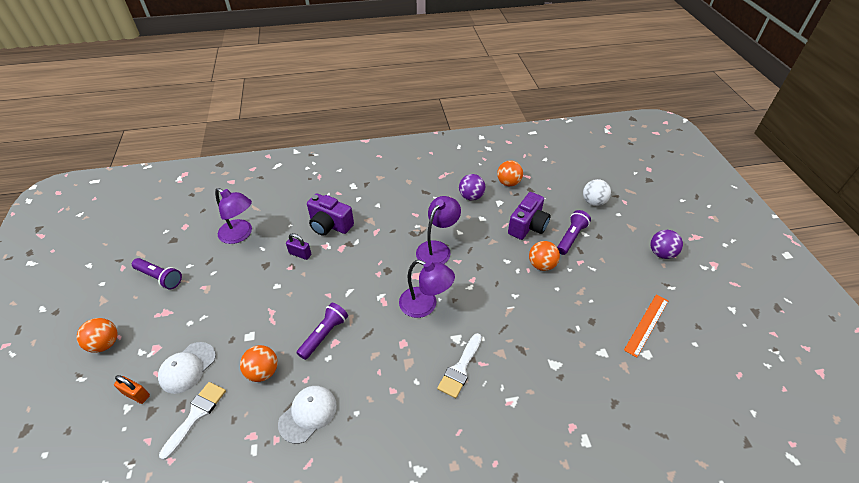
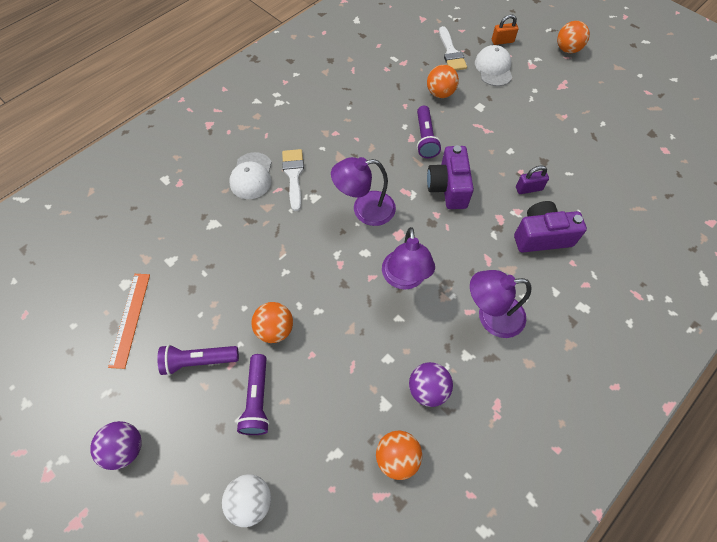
camera: 145 degrees right, 15 degrees up
purple flashlight [132,258,182,290] -> purple flashlight moved to [157,345,239,375]
purple lamp [215,188,252,244] -> purple lamp moved to [470,270,532,338]
white cap [278,386,337,444] -> white cap moved to [229,152,272,199]
purple camera [508,192,550,240] -> purple camera moved to [427,145,474,209]

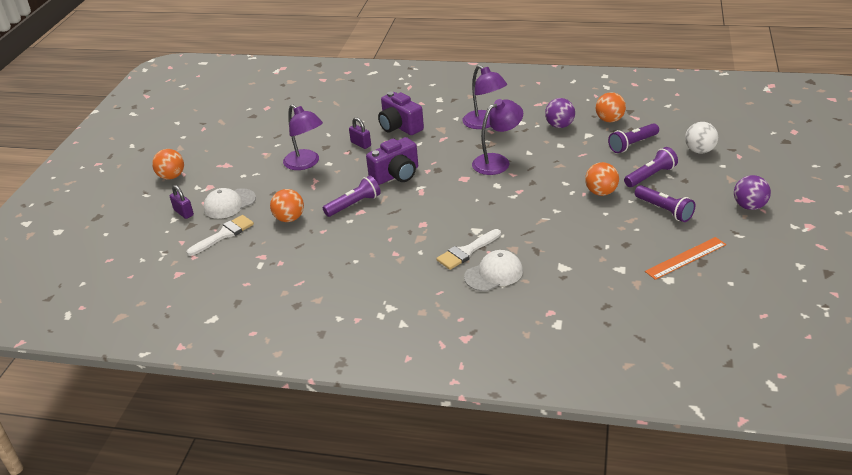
camera: 120 degrees left, 25 degrees down
purple lamp [331,157,396,226] -> purple lamp moved to [283,104,323,170]
orange padlock [492,14,519,45] -> purple padlock [170,185,194,219]
none -> purple flashlight [608,123,659,153]

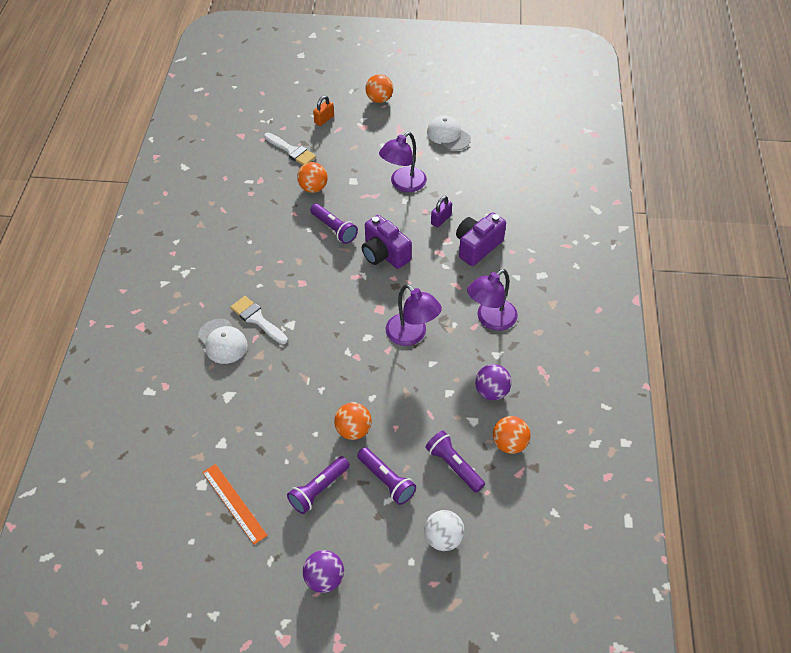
camera: 80 degrees right, 15 degrees up
purple padlock [170,185,194,219] -> orange padlock [313,96,334,126]
white cap [203,188,256,219] -> white cap moved to [427,115,471,151]

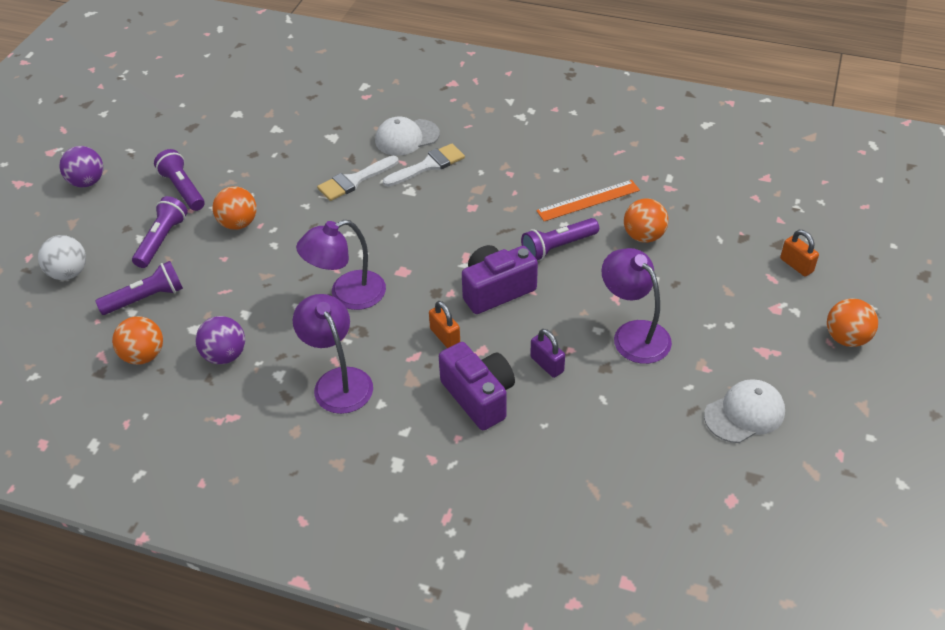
camera: 105 degrees right, 5 degrees down
orange ruler [202,464,268,545] -> orange ruler moved to [536,180,640,221]
white brush [264,133,316,165] -> white brush moved to [317,156,399,201]
purple flashlight [357,447,416,505] -> purple flashlight turned 135 degrees clockwise [132,196,188,268]
none -> orange padlock [429,301,460,348]

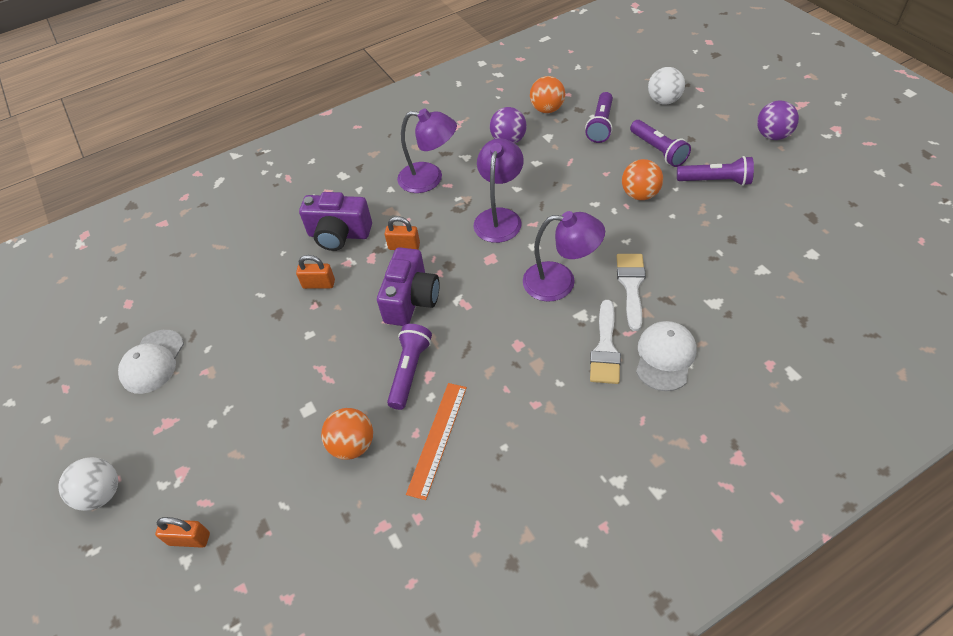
camera: 135 degrees right, 5 degrees up
purple padlock [530,329,565,378] -> orange padlock [296,255,335,289]
purple lamp [601,248,672,364] -> purple lamp moved to [523,211,605,302]
orange ball [827,298,878,347] -> white ball [58,457,118,511]

